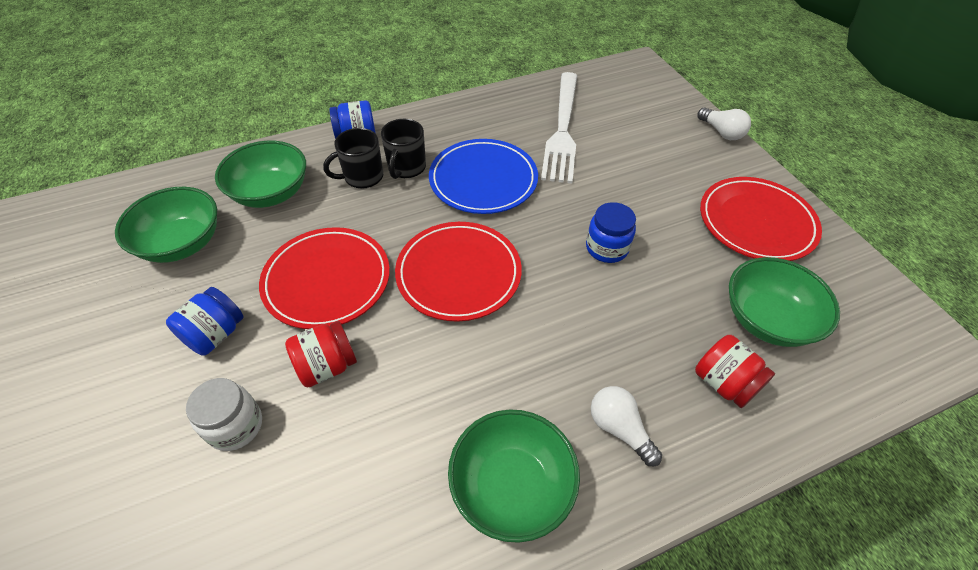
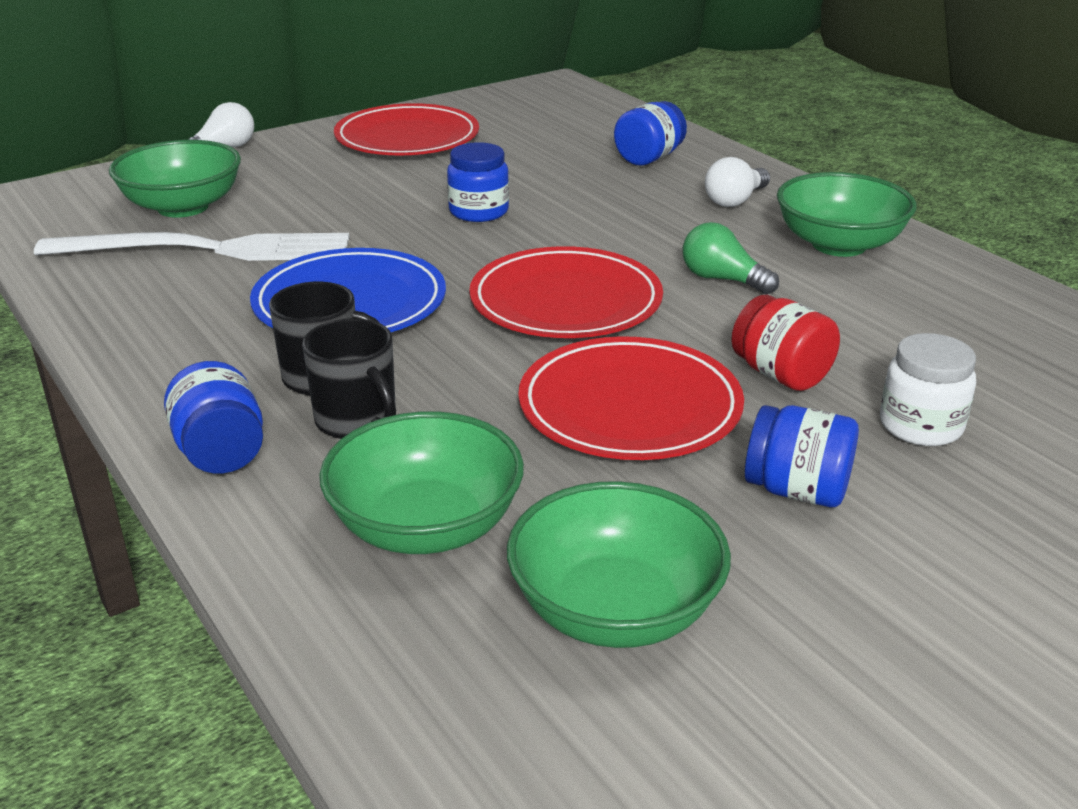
camera: 100 degrees left, 20 degrees down
red jar [695,335,775,408] -> blue jar [614,101,687,165]
green bowl [729,257,840,347] -> green bowl moved to [109,140,241,218]
none -> green light bulb [682,222,779,294]

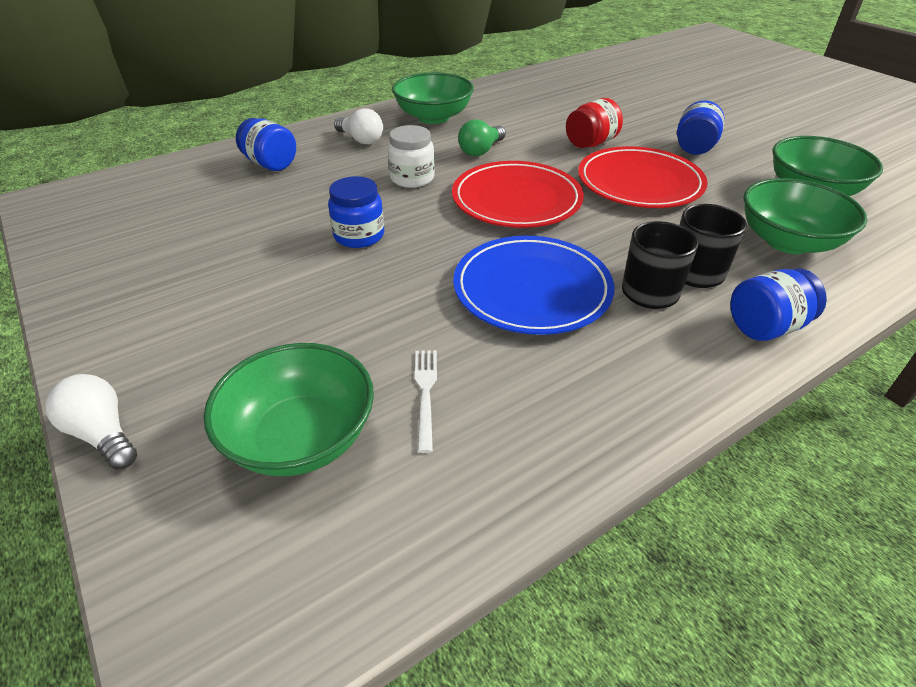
camera: 90 degrees left, 10 degrees up
white fork [34,232,349,261] -> white fork [415,350,437,453], size x0.41
red plate [334,103,479,155] -> none
white jar [880,333,976,446] -> white jar moved to [387,125,435,188]

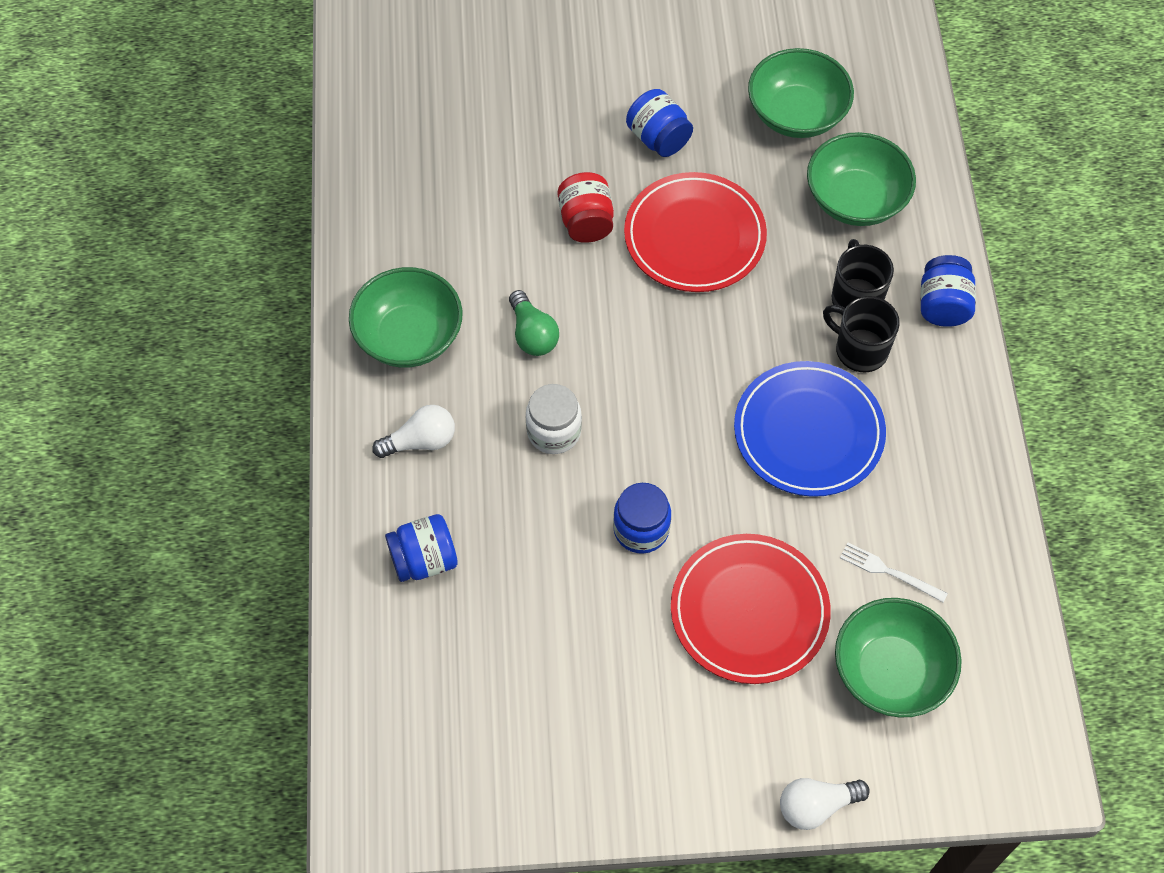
camera: 60 degrees left, 20 degrees up
red plate [452,161,584,228] -> red plate moved to [671,534,831,684]

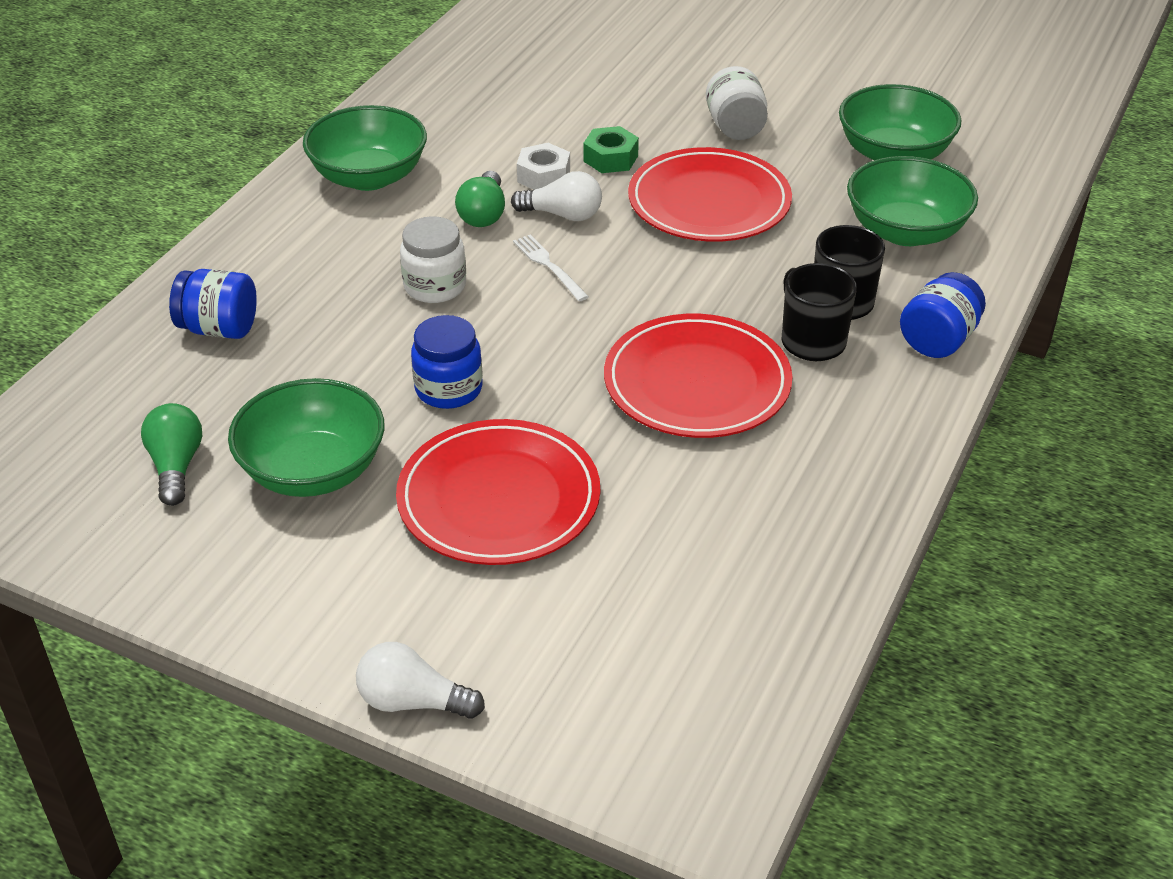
camera: 30 degrees right, 20 degrees down
white light bulb [372,405,455,458] -> white light bulb moved to [511,171,602,221]
red jar [558,172,614,243] -> green nut [583,126,639,173]
blue jar [626,89,693,157] -> white jar [706,66,768,140]
blue plate [734,361,886,497] -> red plate [604,314,793,438]
green bowl [835,598,962,718] -> green bowl moved to [228,378,384,497]
white fork [840,542,948,603] -> white fork moved to [513,235,589,301]
none -> green light bulb [141,403,202,506]
none -> white nut [517,143,570,190]

